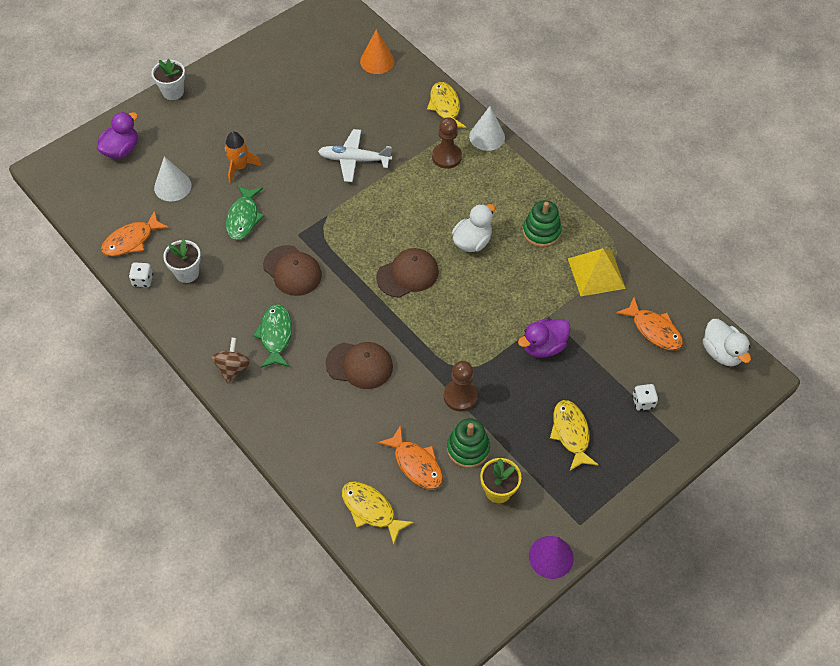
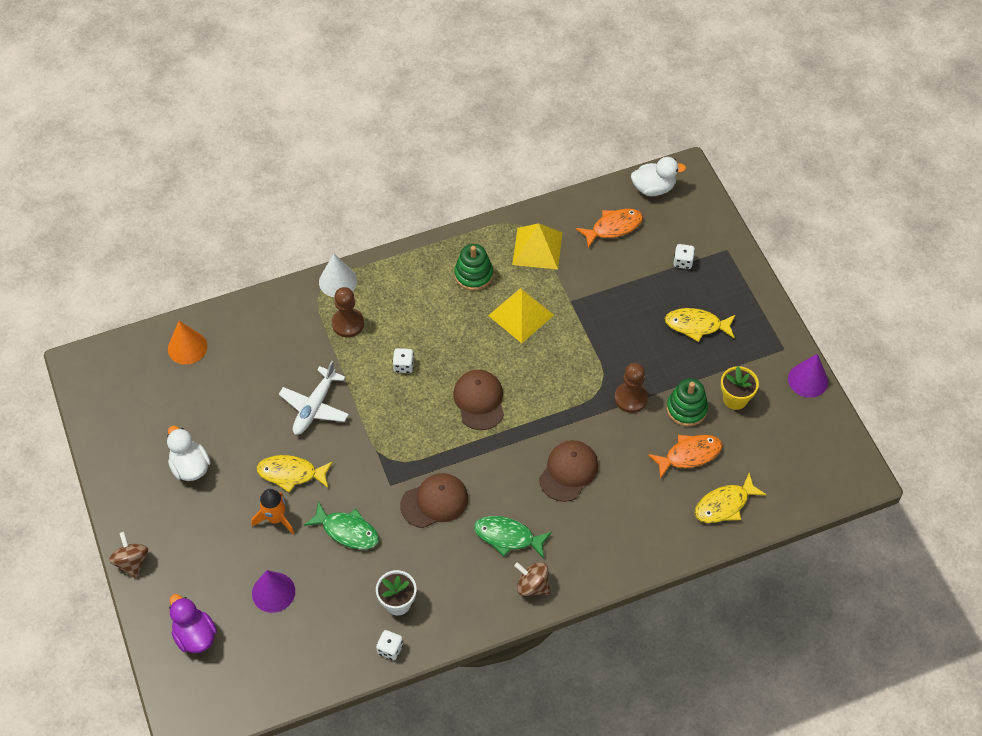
camera: 70 degrees left, 0 degrees up
orange fish [101,210,169,256] -> none
white flower pot [152,59,185,100] -> brown spinning top [109,532,148,579]
white cone [154,156,192,202] -> purple cone [252,570,295,613]
yellow fish [427,82,466,128] -> yellow fish moved to [256,455,333,493]
white duck [452,204,495,252] -> white duck moved to [167,426,211,481]
purple duck [518,318,571,358] -> none
none -> white dice [392,348,414,373]
none -> yellow pyramid [488,288,554,343]

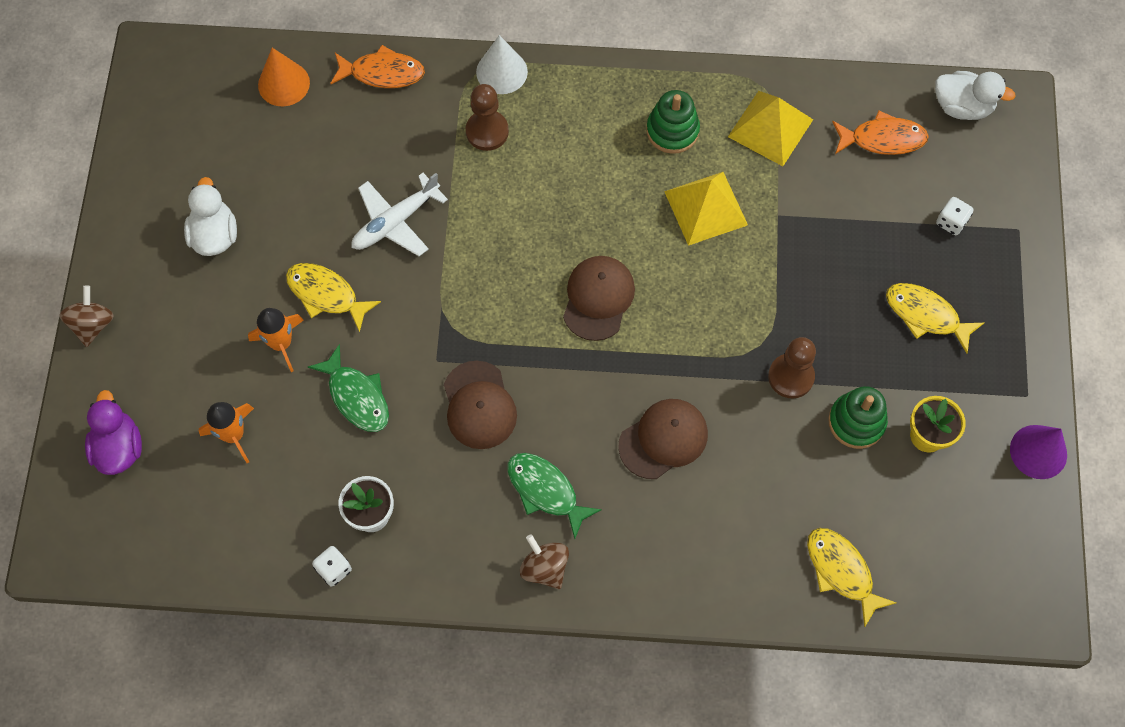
camera: 25 degrees right, 10 degrees up
purple cone [252,570,295,613] -> orange rocket [199,402,254,463]
white dice [392,348,414,373] -> none
brown cap [400,473,468,528] -> brown cap turned 75 degrees clockwise [444,361,517,449]
orange fish [648,435,723,479] -> orange fish moved to [330,45,425,88]
yellow fish [695,473,767,523] -> yellow fish turned 60 degrees clockwise [807,528,896,628]

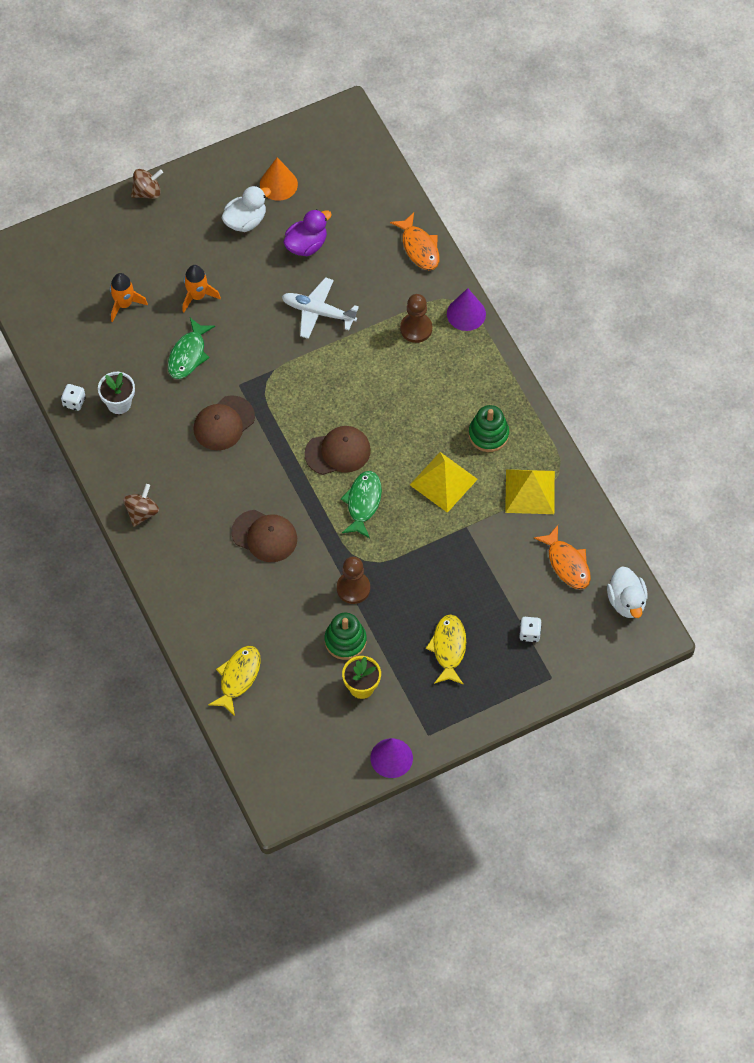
camera: 60 degrees right, 5 degrees down
purple duck [85,390,142,475] -> purple duck moved to [283,209,332,256]
orange cone [258,48,310,106] -> orange cone moved to [260,157,298,201]
yellow fish [286,263,381,332] -> none
white cone [476,35,528,94] -> purple cone [447,288,486,331]
green fish [507,453,602,539] -> green fish moved to [341,471,382,538]

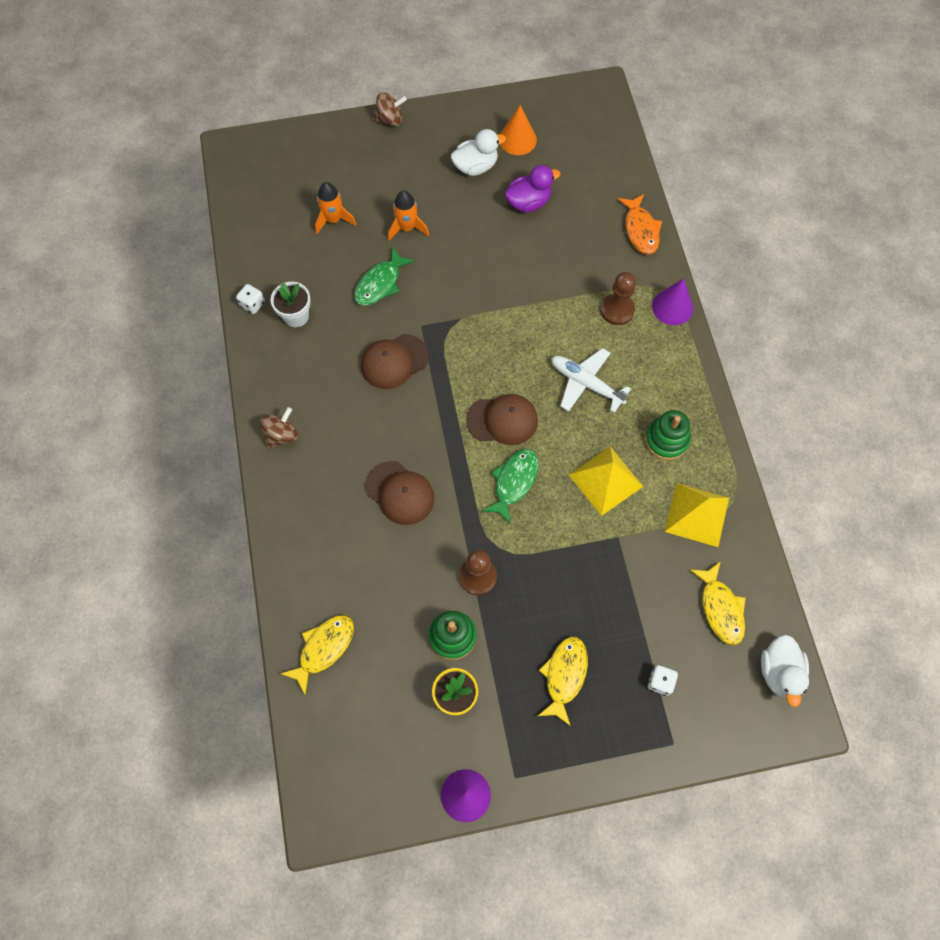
camera: 15 degrees right, 5 degrees up
white plane [282,277,359,339] -> white plane moved to [551,348,631,413]
orange fish [534,525,591,589] -> yellow fish [690,561,746,645]

